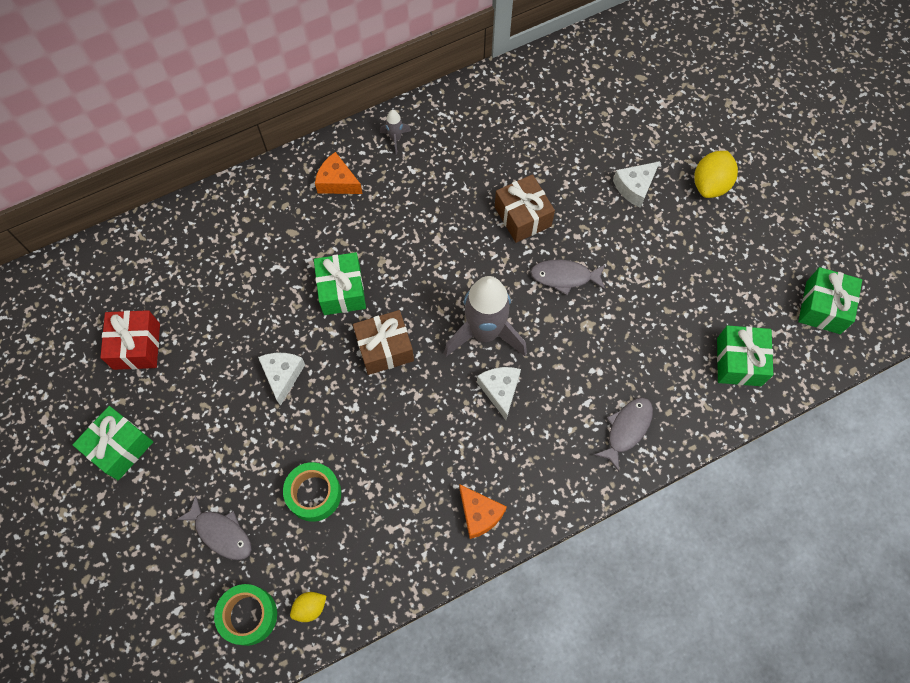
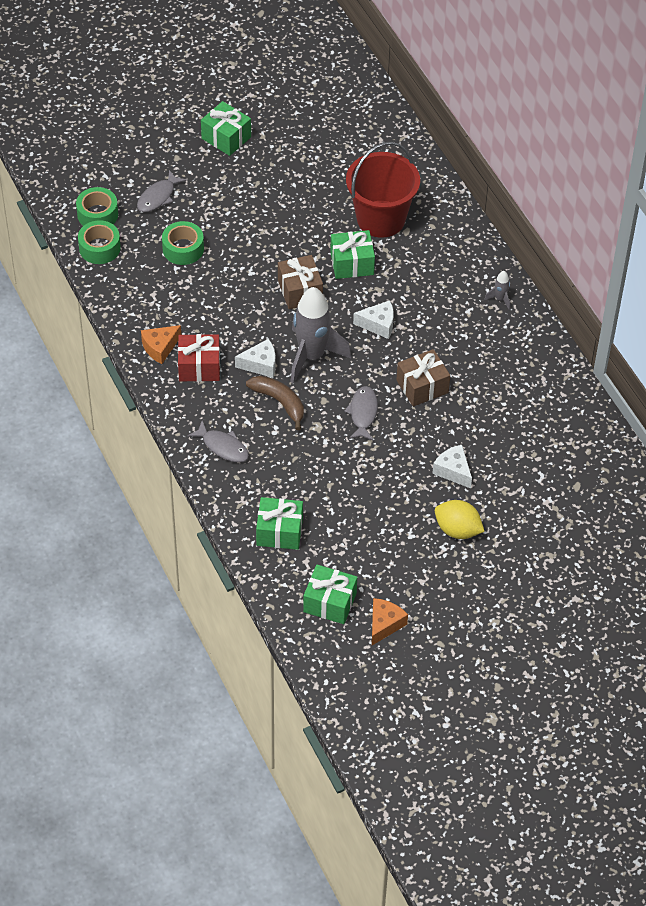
camera: 90 degrees right, 15 degrees down
red gift [100,310,160,370] -> red gift moved to [178,334,220,382]
white cheese [258,353,305,406] -> white cheese moved to [353,300,394,339]
yellow lemon [290,592,326,622] -> green tape [78,220,121,264]
orange cheese [315,152,363,194] -> orange cheese moved to [372,598,408,645]
none -> brown banana [246,376,304,430]
none -> red bucket [346,142,420,238]

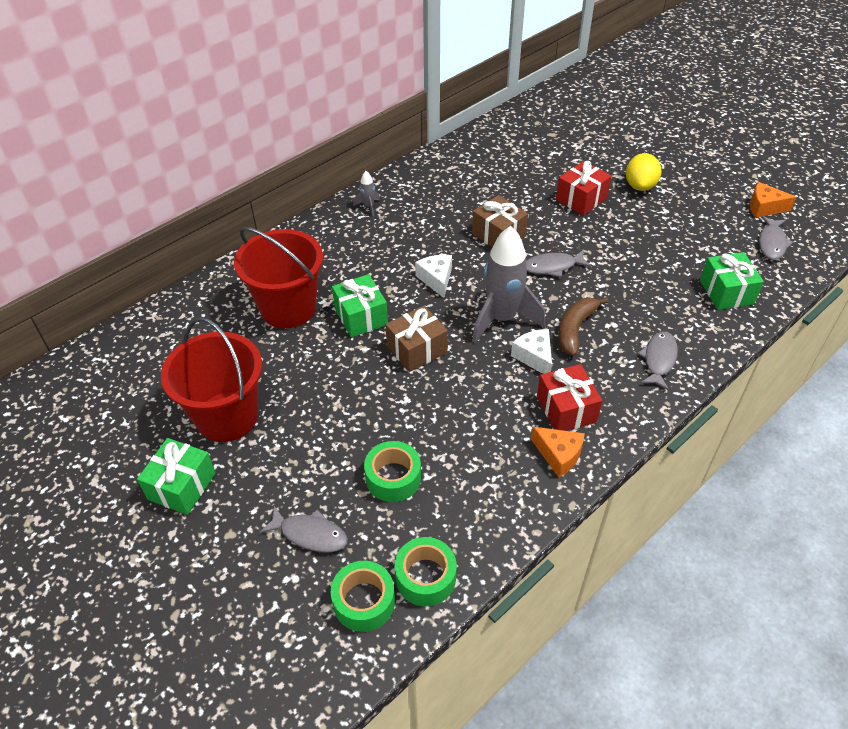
camera: 105 degrees left, 5 degrees down
green gift [303,565,357,624] -> grey fish [759,216,793,260]
white cheese [432,445,472,489] -> red gift [556,161,612,216]
none -> red bucket [161,317,262,442]

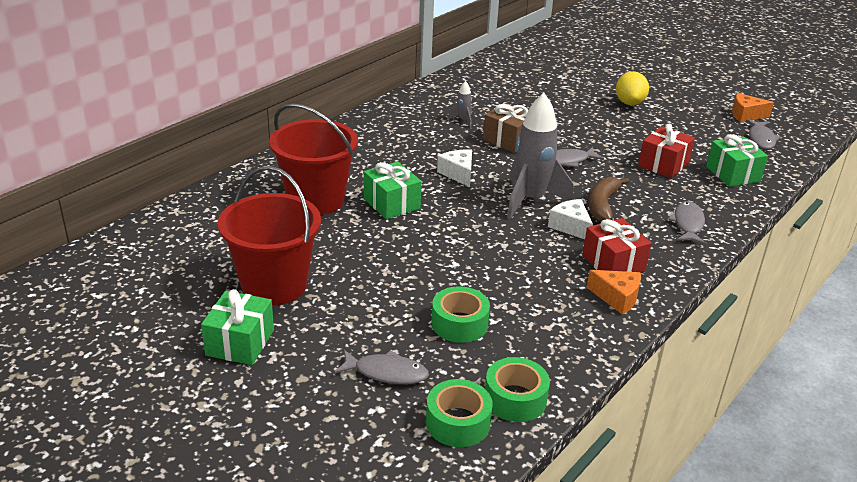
camera: 10 degrees left, 15 degrees down
grey rocket [353,171,380,216] -> grey rocket moved to [448,81,472,127]
brown gift [385,306,448,372] -> none
red gift [556,161,612,216] -> red gift moved to [638,124,695,178]

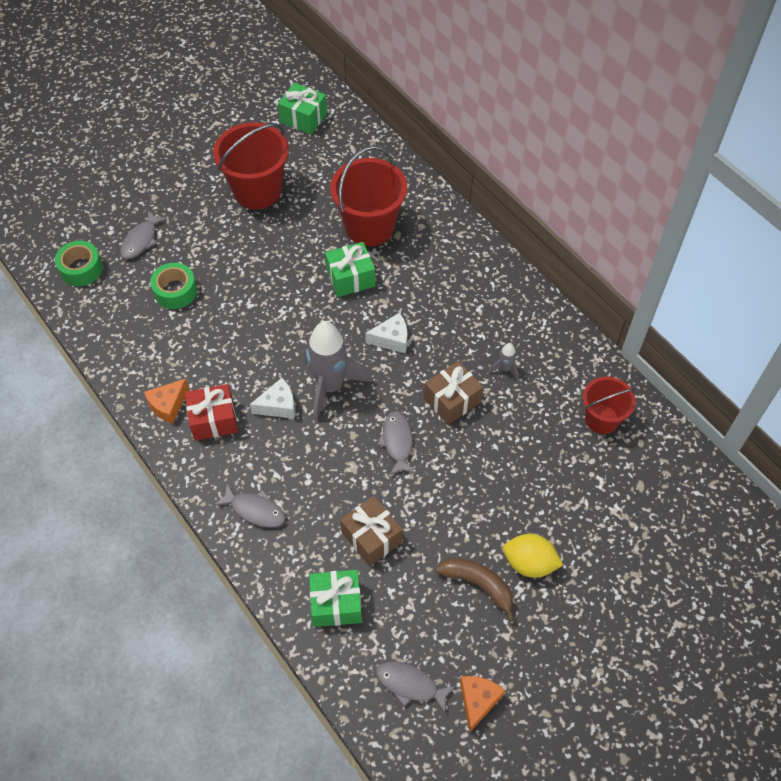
camera: 105 degrees right, 25 degrees up
green gift [201,289,274,365] -> green gift moved to [278,83,327,135]
green tape [485,357,550,422] -> none
brown banana [589,177,629,222] -> brown banana moved to [435,558,515,622]
red gift [638,124,695,178] -> brown gift [340,496,403,566]
none -> red bucket [583,377,636,434]

